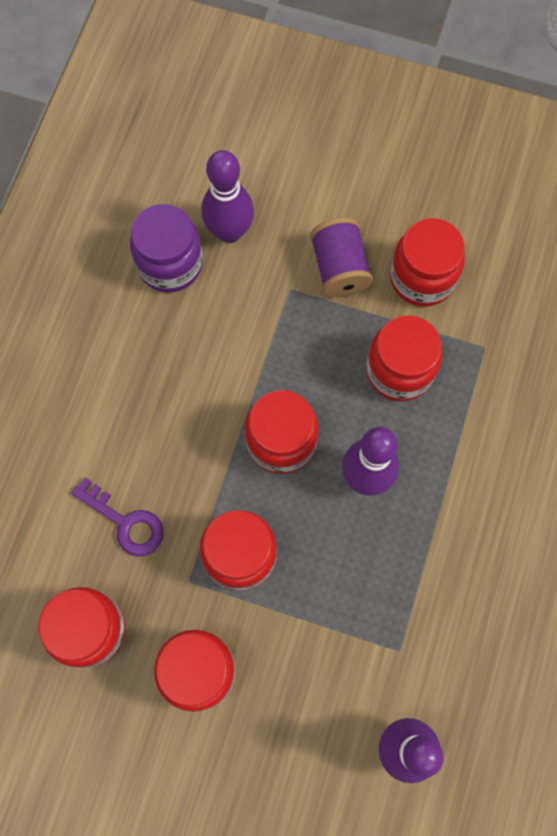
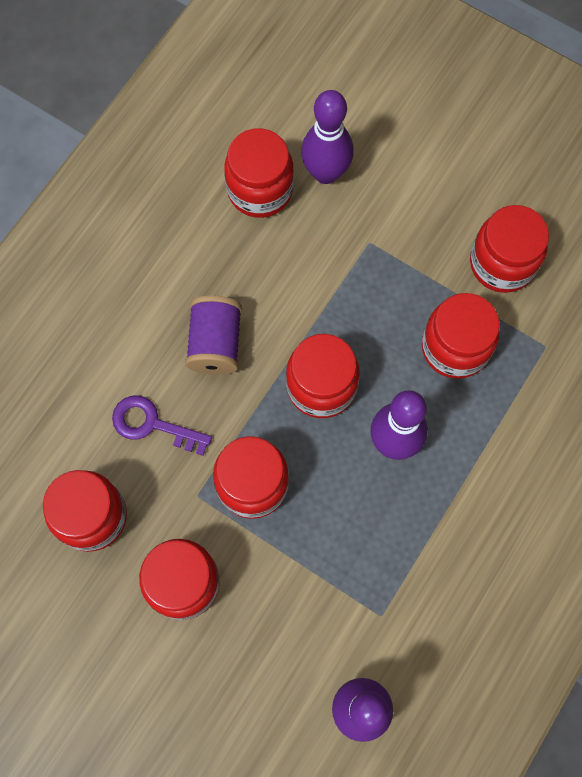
camera: 15 degrees right, 0 degrees up
purple key [71,477,164,557] -> purple key turned 150 degrees clockwise [112,395,212,456]
purple jar [130,204,203,292] -> red jar [224,128,294,218]
purple spool [310,217,373,298] -> purple spool moved to [185,295,242,375]

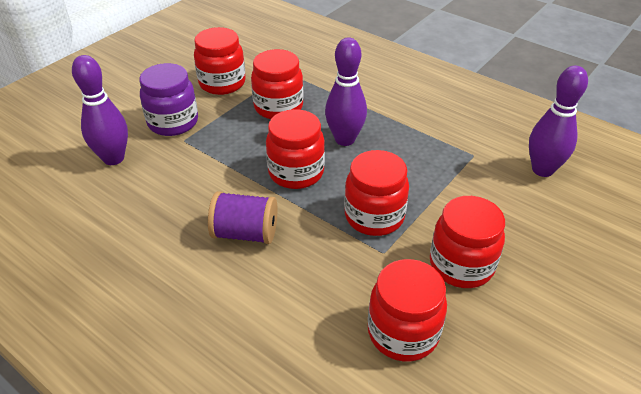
camera: 85 degrees left, 30 degrees down
purple key [112,395,212,456] -> none
red jar [224,128,294,218] -> none
none -> purple jar [139,63,198,136]

